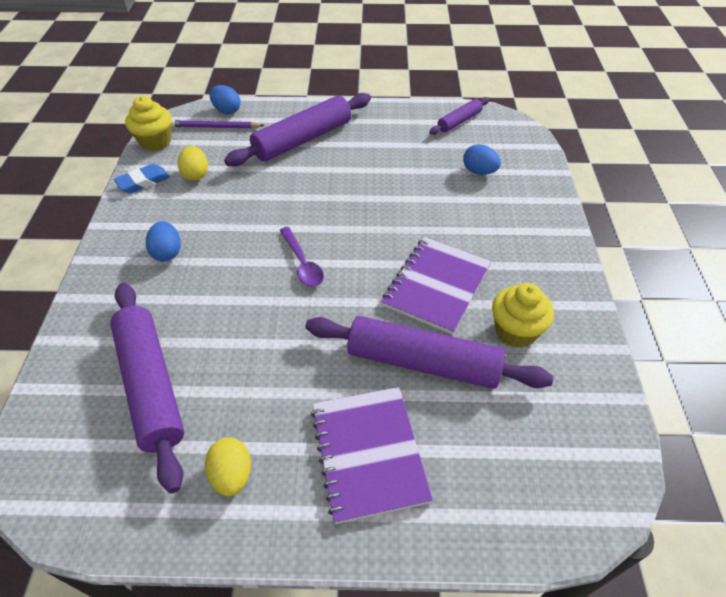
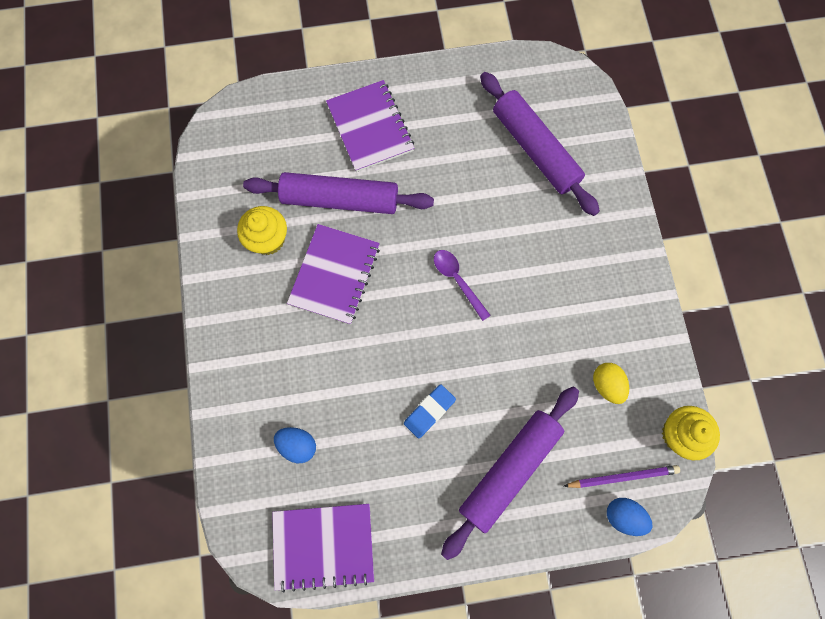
camera: 170 degrees right, 25 degrees up
blue eraser [114,164,170,193] -> blue eraser moved to [404,384,456,438]
blue egg [146,221,181,262] -> none
yellow egg [205,437,251,496] -> none
purple rolling pin [429,97,490,135] -> purple notebook [272,504,374,593]

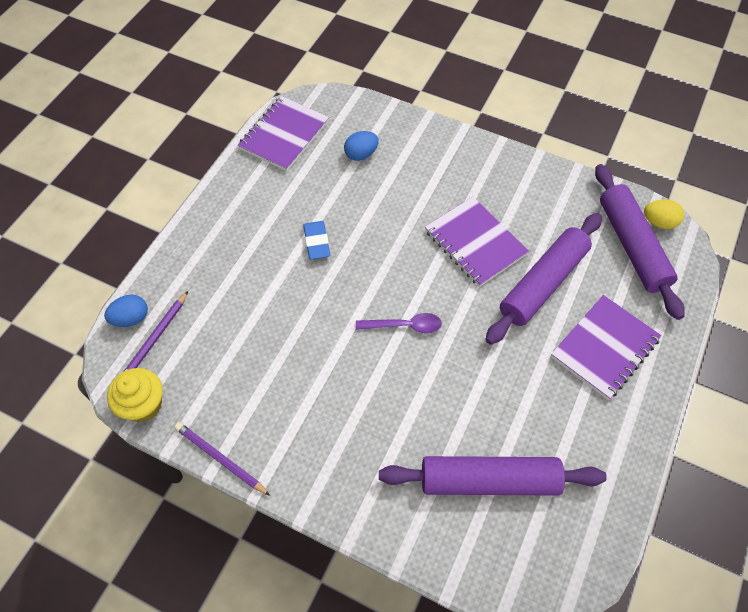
camera: 125 degrees right, 15 degrees down
yellow cupcake [237,206,287,255] -> none
purple notebook [326,80,415,172] -> purple notebook turned 60 degrees counterclockwise [551,295,662,400]
purple rolling pin [441,387,579,560] -> purple rolling pin moved to [595,164,685,320]
yellow egg [593,363,629,404] -> yellow egg moved to [644,199,684,229]
none -> purple pencil [175,422,270,496]

